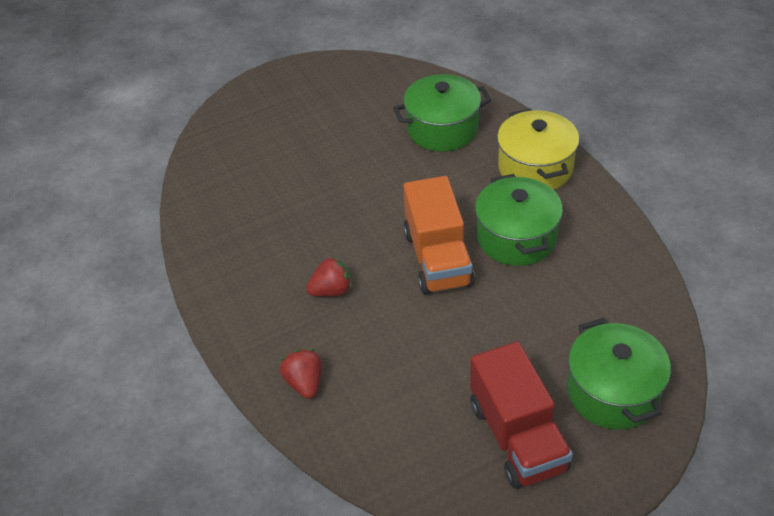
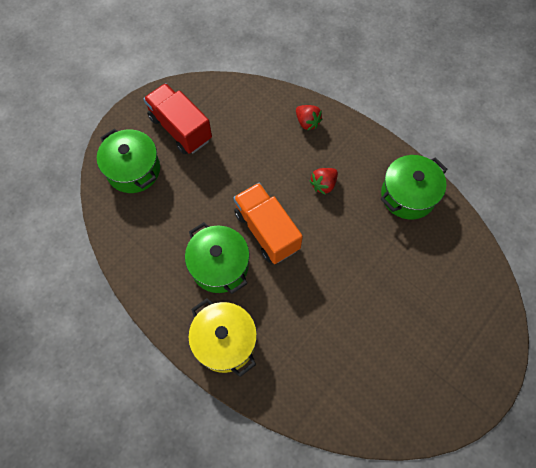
camera: 155 degrees right, 20 degrees up
green pot [393,74,491,152] -> green pot moved to [381,155,447,219]

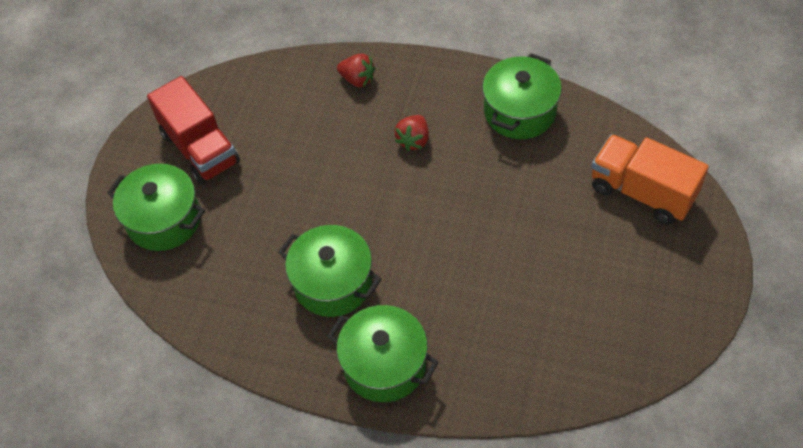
camera: 20 degrees left, 10 degrees down
red truck [143,83,212,154] -> red truck turned 150 degrees counterclockwise [147,76,240,184]
yellow pot [188,298,257,377] -> green pot [327,305,439,402]
orange truck [233,183,303,264] -> orange truck moved to [591,134,709,225]

